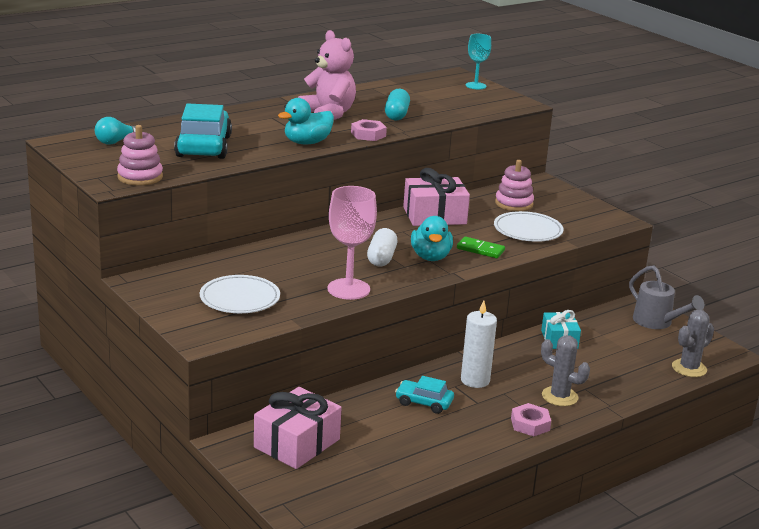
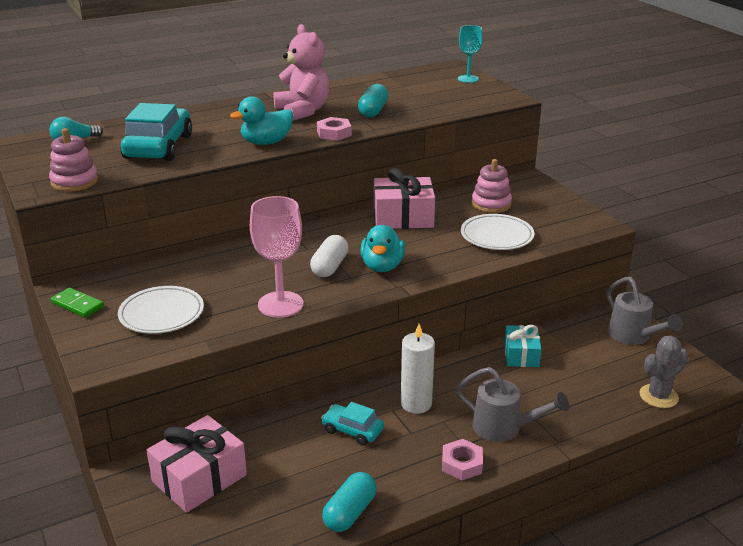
camera: 10 degrees right, 5 degrees up
green domino [457,237,505,258] -> green domino moved to [51,287,104,318]
grey cactus [541,335,590,406] -> grey watering can [456,367,569,442]
none -> turquoise capsule [322,472,377,532]

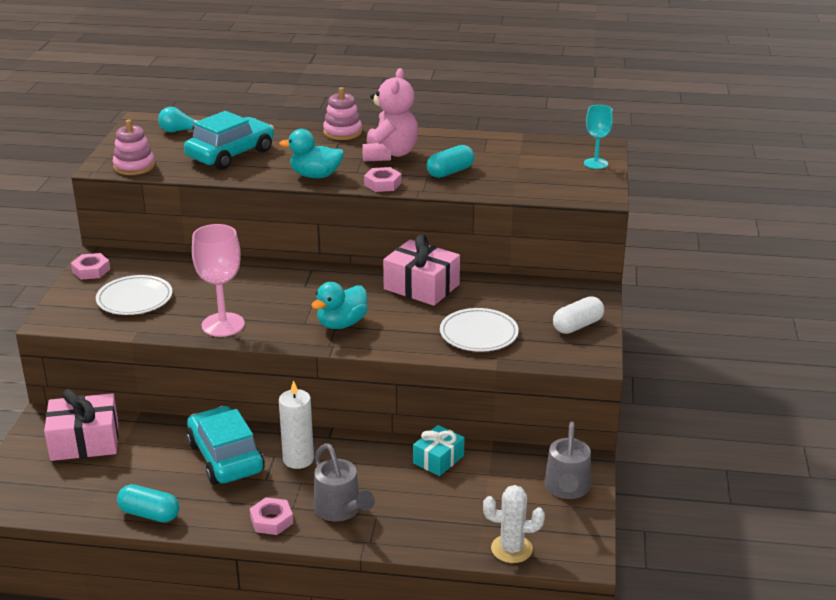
camera: 35 degrees right, 0 degrees up
green domino [51,287,104,318] -> pink nut [71,253,110,280]
white capsule [310,235,348,277] -> white capsule moved to [553,296,604,334]
turquoise car [321,402,384,446] -> turquoise car [186,406,265,485], size x1.83
turquoise capsule [322,472,377,532] -> turquoise capsule turned 45 degrees clockwise [117,484,179,522]
pink stacking toy [472,159,512,213] -> pink stacking toy moved to [323,87,362,140]
grey cactus [639,336,689,408] -> white cactus [483,485,545,563]

